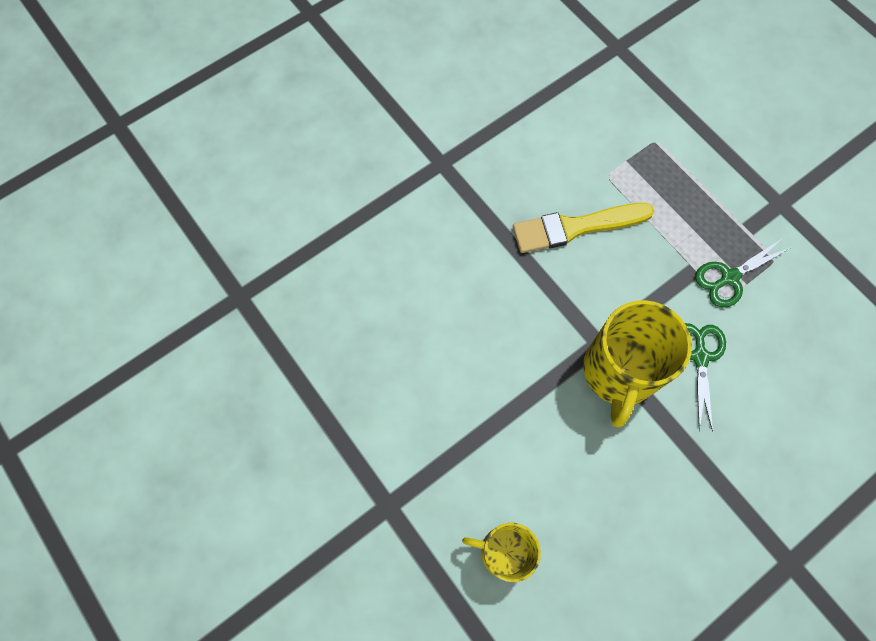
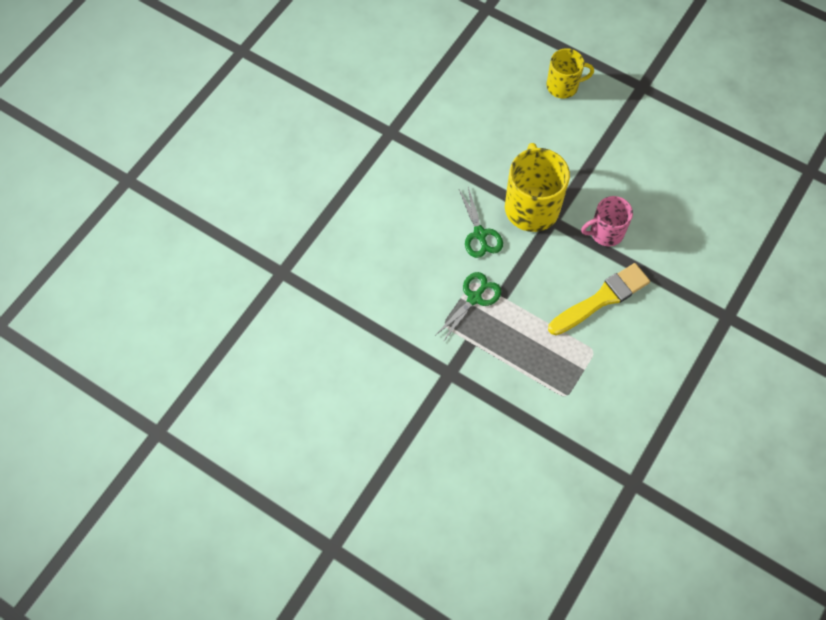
camera: 160 degrees right, 5 degrees down
none -> pink mug [581,196,633,246]

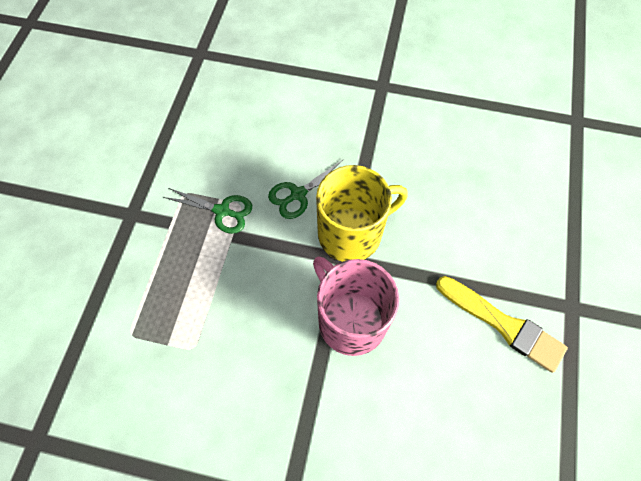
camera: 70 degrees right, 0 degrees up
yellow mug [546,48,594,98] -> none
yellow brush [548,263,650,335] -> yellow brush moved to [436,276,568,373]
pink mug [581,196,633,246] -> pink mug [313,257,399,356], size x1.64

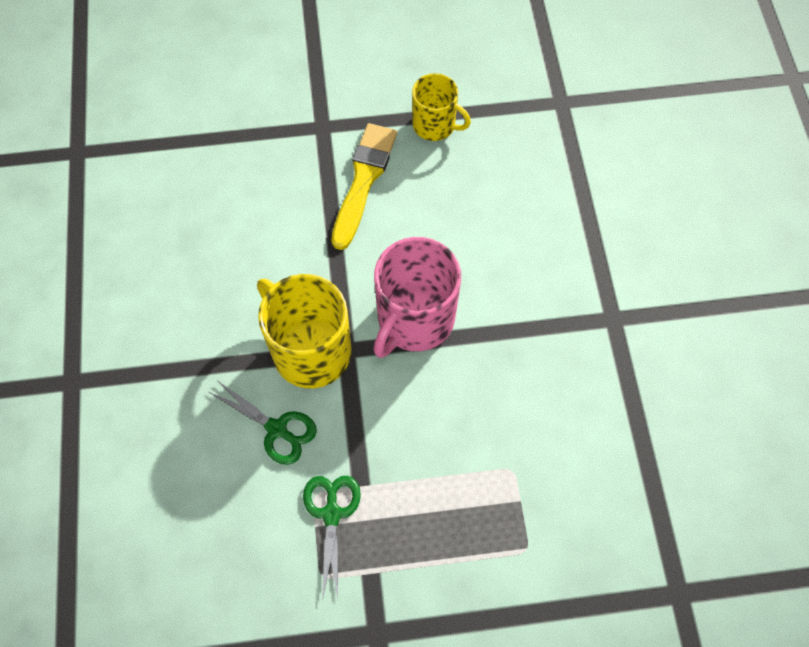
camera: 110 degrees left, 0 degrees up
none -> yellow mug [412,73,471,141]

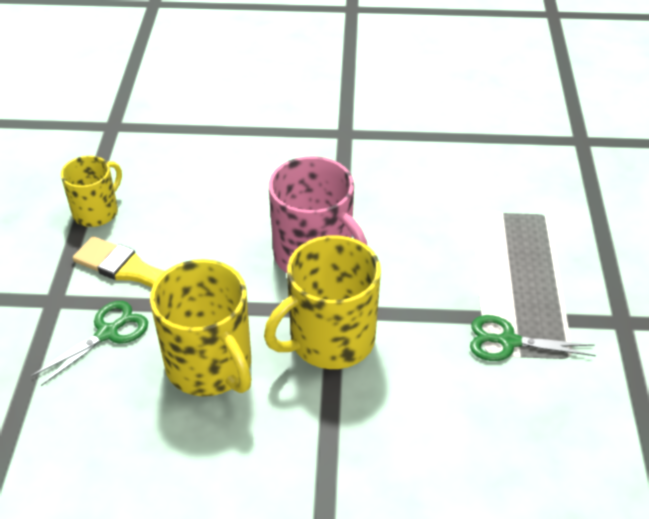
camera: 80 degrees left, 20 degrees down
green scissors [209,381,317,465] -> green scissors moved to [32,301,148,386]
none -> yellow mug [150,259,251,396]

